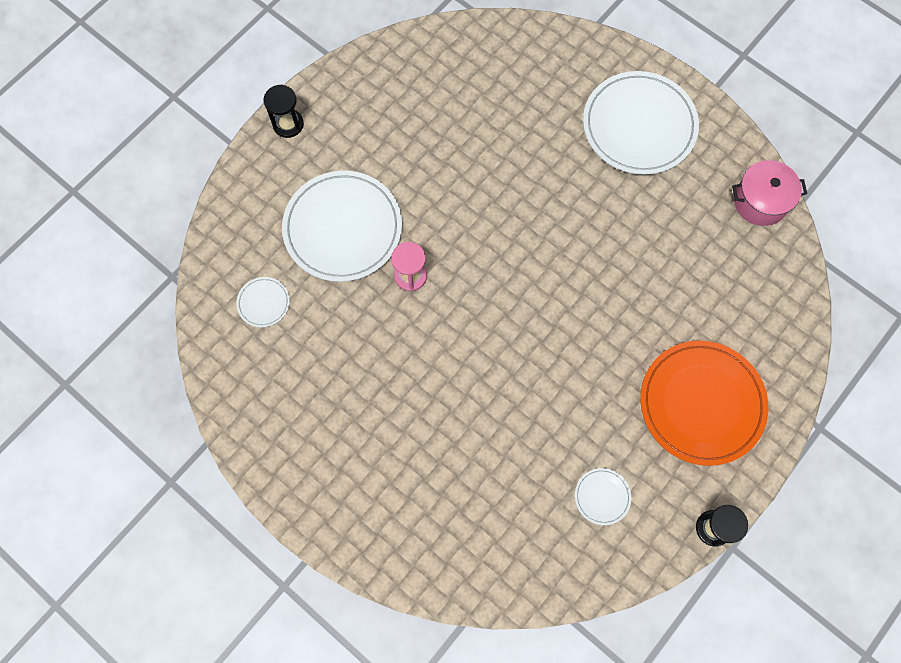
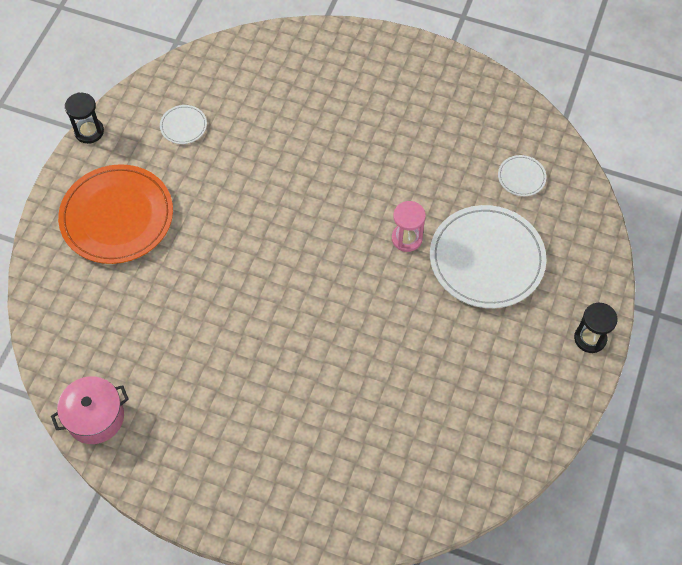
camera: 160 degrees right, 10 degrees down
white plate [583,71,699,175] -> none

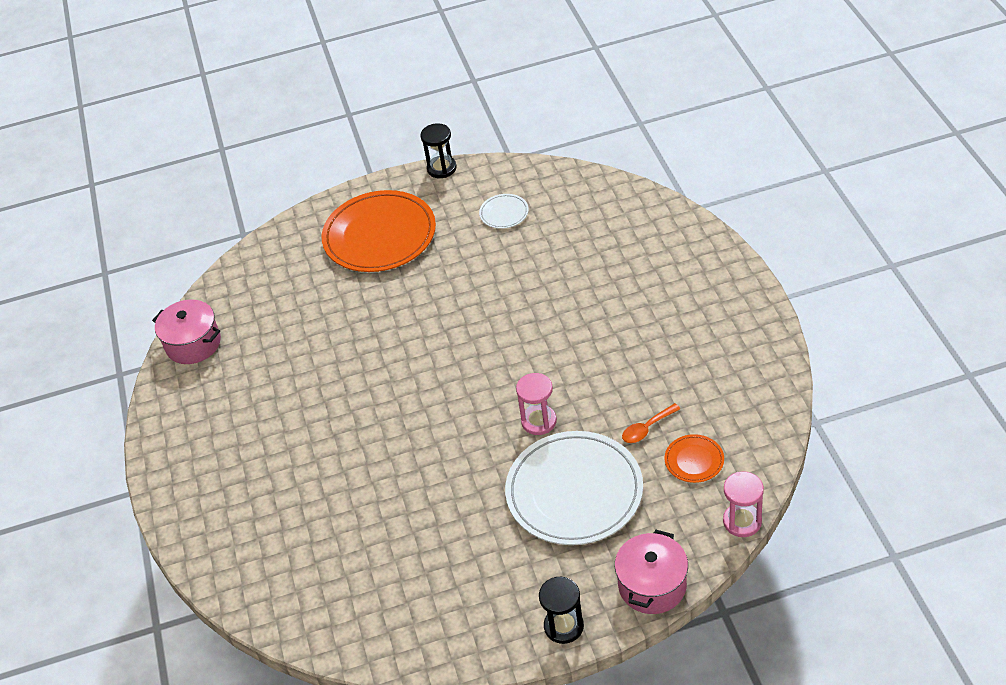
camera: 60 degrees right, 15 degrees down
white plate [498,155,546,196] -> orange plate [665,434,724,483]
none -> pink pot [615,530,688,614]
none -> orange spoon [622,403,680,443]
none -> pink hourglass [723,471,764,537]

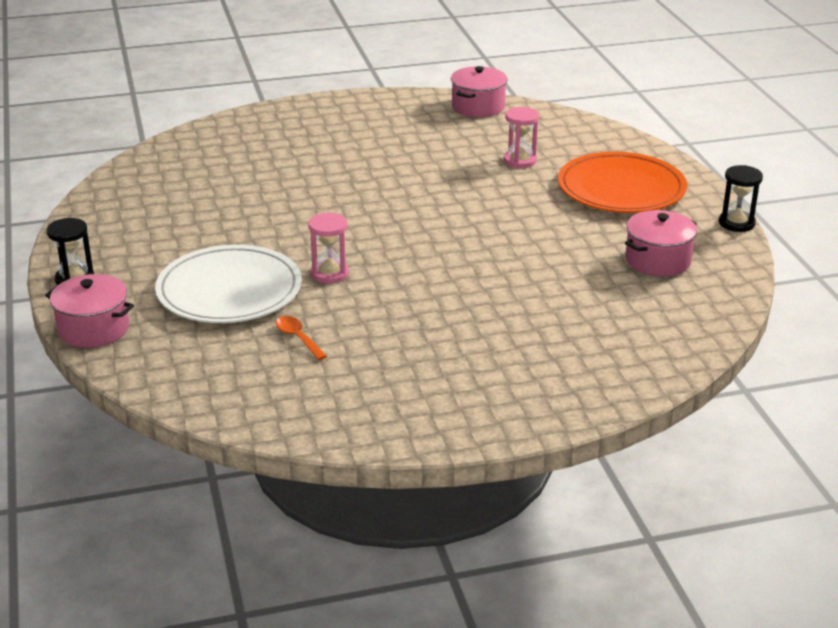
camera: 85 degrees right, 15 degrees down
white plate [479,194,529,229] -> pink pot [625,210,697,276]
orange plate [665,434,724,483] -> none
pink hourglass [723,471,764,537] -> pink hourglass moved to [504,107,539,168]

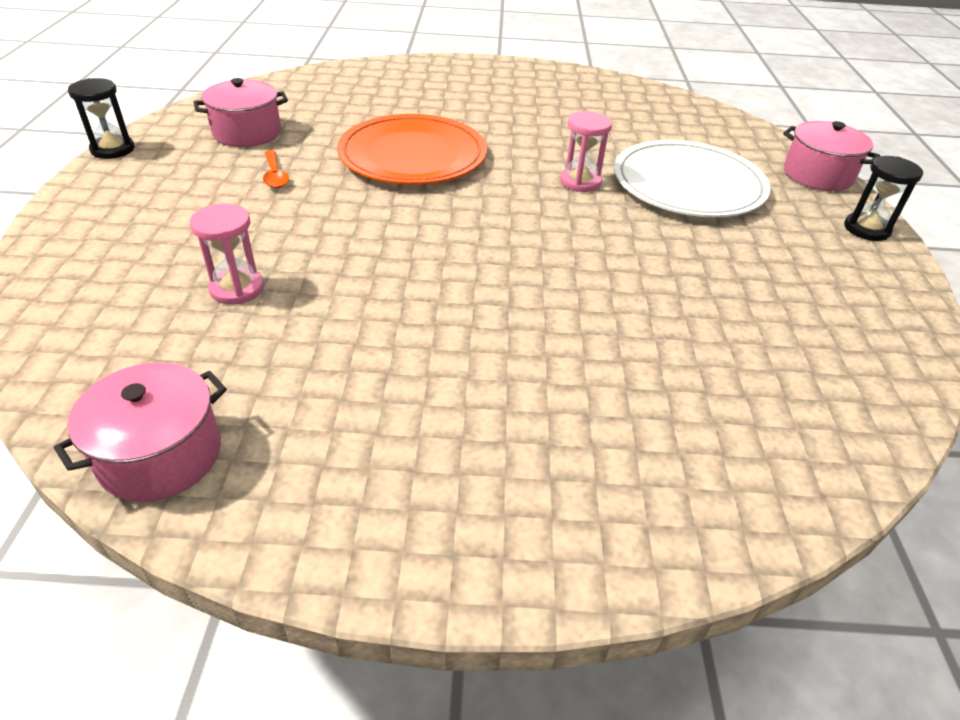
camera: 165 degrees left, 10 degrees up
orange spoon [276,316,327,360] -> orange spoon moved to [263,150,289,188]
orange plate [558,152,687,213] -> orange plate moved to [337,114,487,185]

